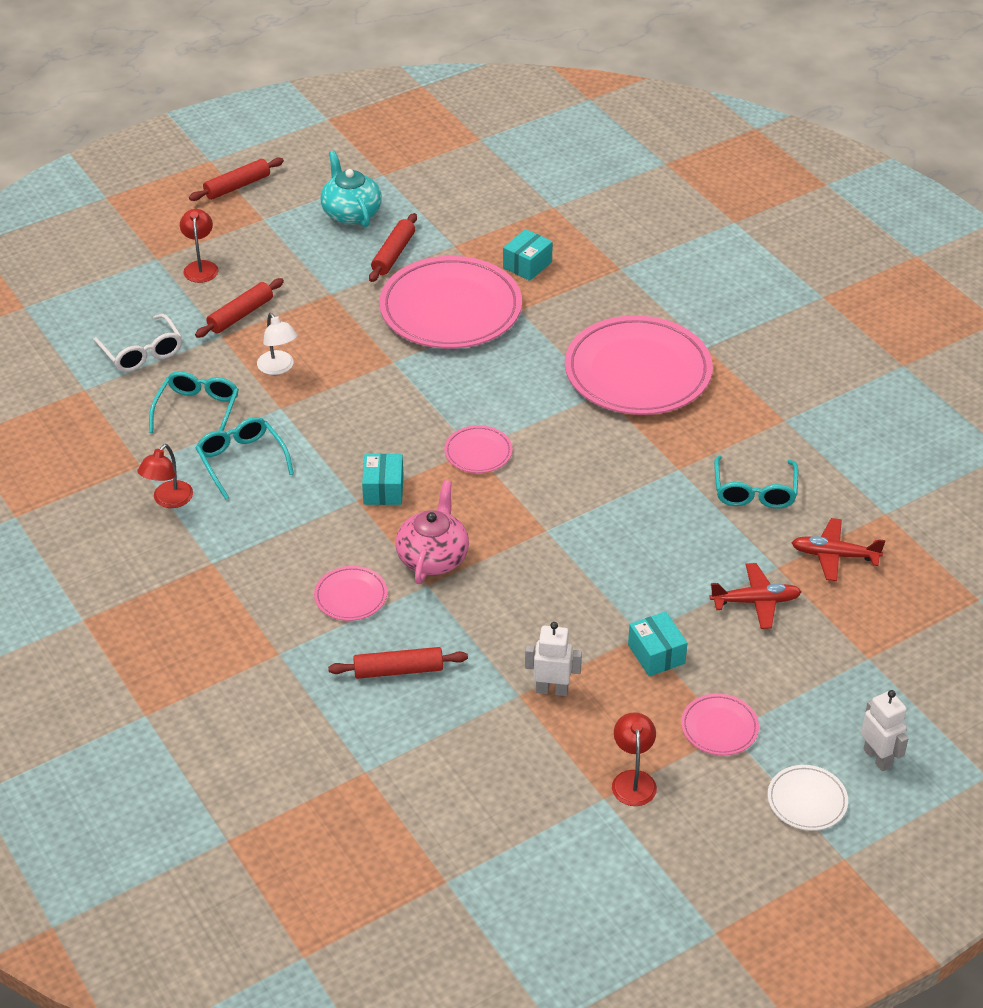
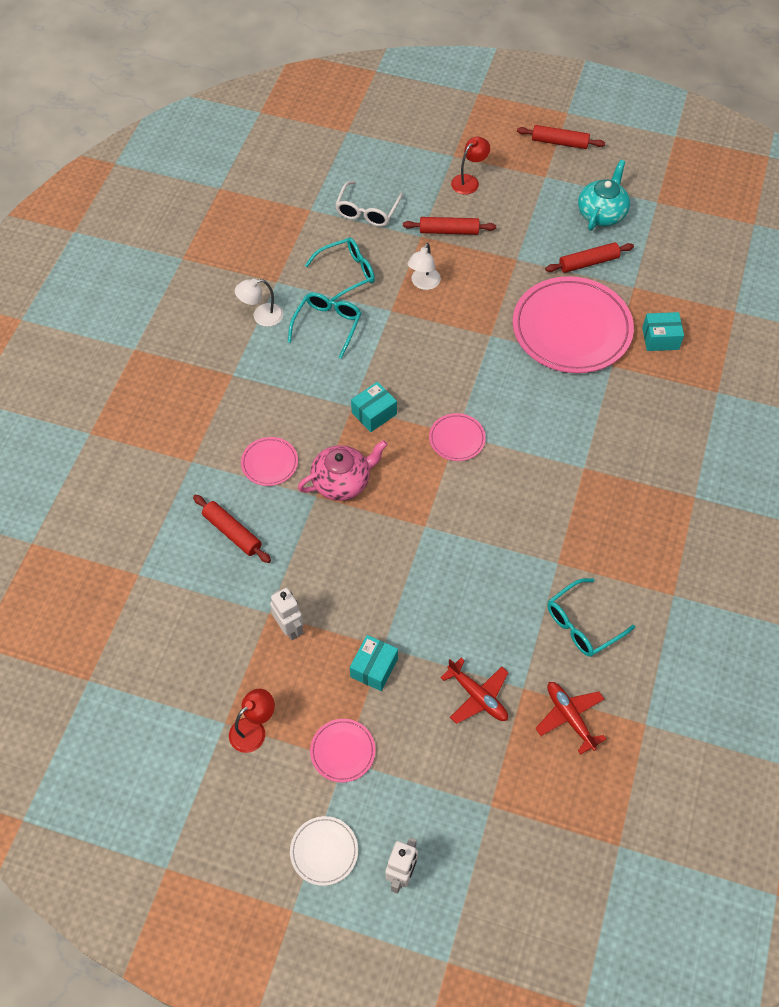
camera: 50 degrees right, 15 degrees up
red lamp [138,444,193,508] -> white lamp [235,279,283,327]
pink plate [565,315,713,415] -> none

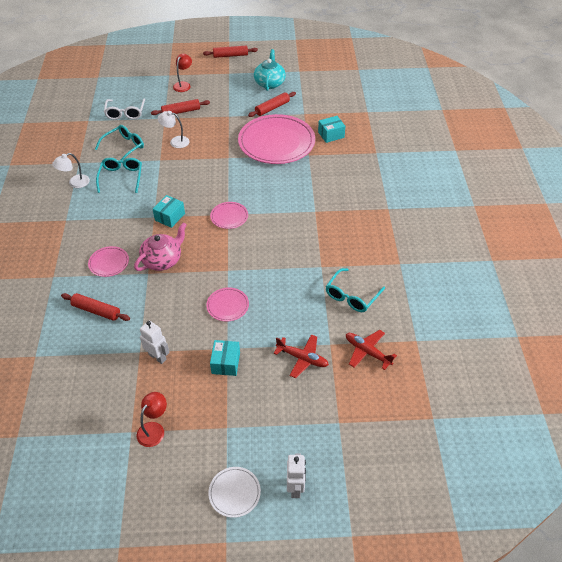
camera: 20 degrees left, 10 degrees down
pink plate [310,719,375,782] -> pink plate moved to [206,287,249,321]
white lamp [408,243,441,290] -> white lamp turned 105 degrees clockwise [158,111,189,148]

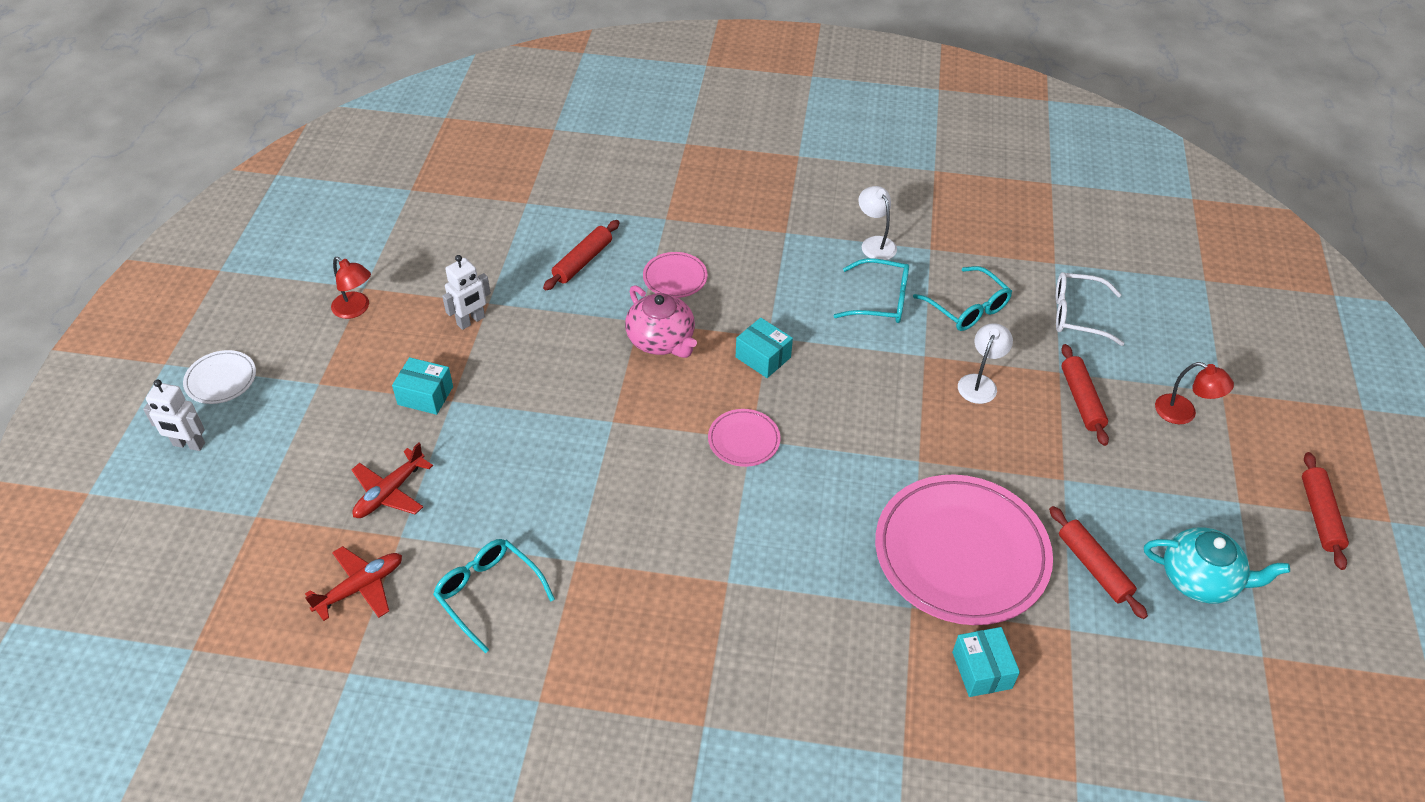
camera: 100 degrees right, 0 degrees up
pink plate [206,287,249,321] -> none

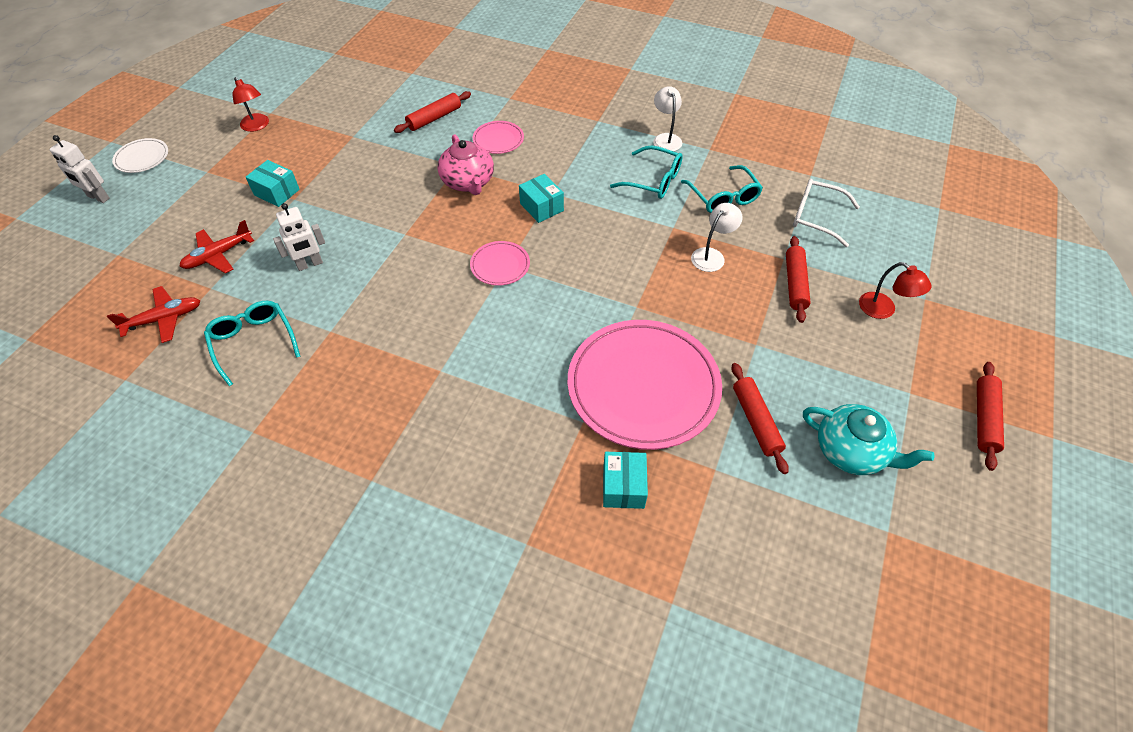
camera: 15 degrees right, 5 degrees up
white robot [442,255,491,330] -> white robot moved to [273,203,325,271]

